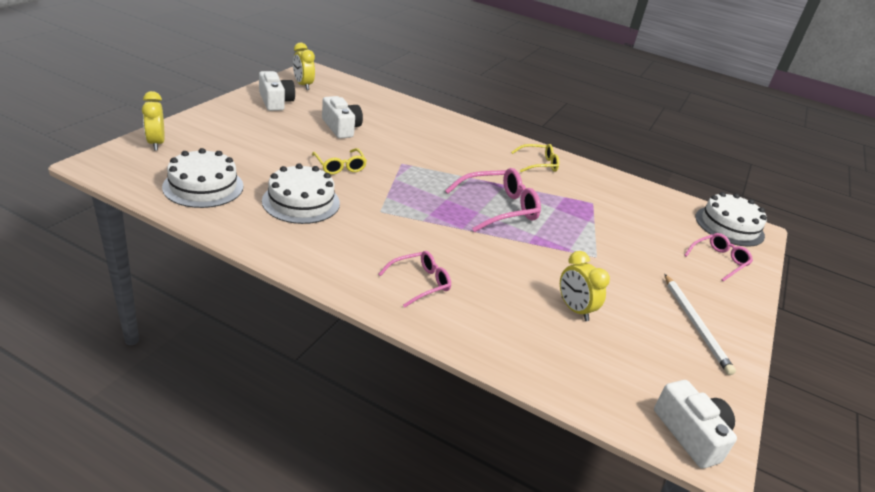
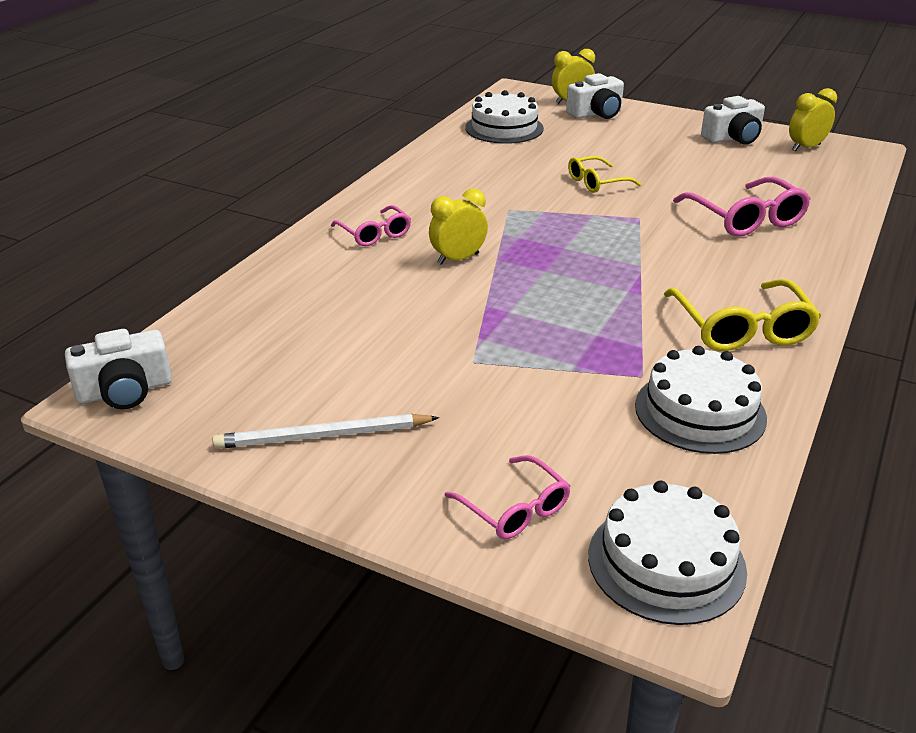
camera: 95 degrees right, 0 degrees up
white cake [262,164,340,224] -> white cake moved to [635,346,767,454]
white camera [322,96,363,139] -> white camera moved to [566,73,624,119]
pink glasses [445,168,541,232] -> pink glasses moved to [673,177,810,237]
yellow glasses [511,144,559,172] -> yellow glasses [664,279,821,351], size x1.62
yellow clock [560,251,610,321] -> yellow clock moved to [429,188,488,265]

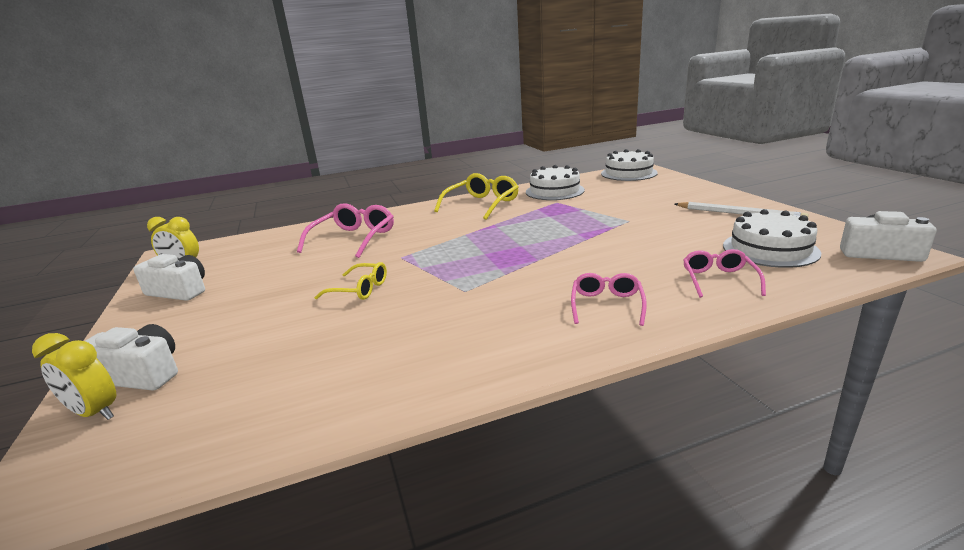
camera: 135 degrees left, 10 degrees down
yellow clock [429,188,488,265] -> none
pink glasses [444,455,570,539] -> pink glasses moved to [683,249,766,298]
white cake [465,90,544,144] -> white cake moved to [723,209,821,268]

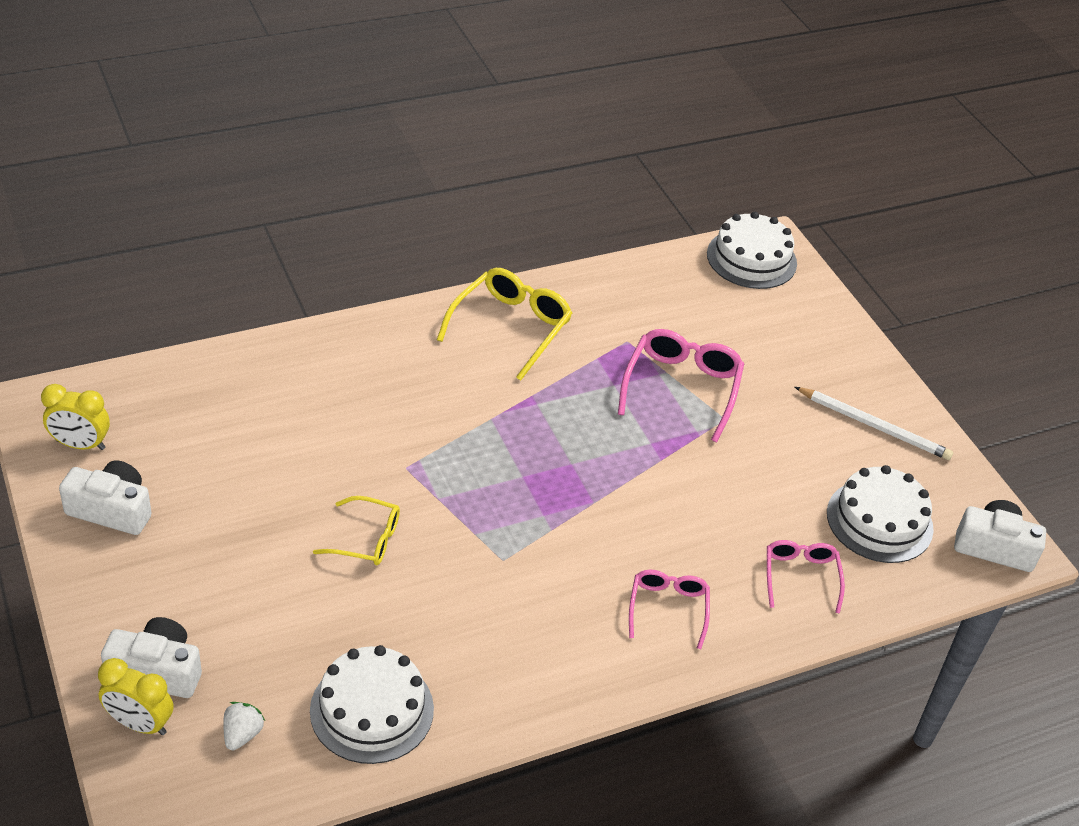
camera: 10 degrees left, 20 degrees up
pink glasses [297,203,394,258] -> pink glasses moved to [618,329,744,442]
white cake [526,165,585,200] -> white cake moved to [310,645,434,764]
none -> white strawberry [223,702,265,750]

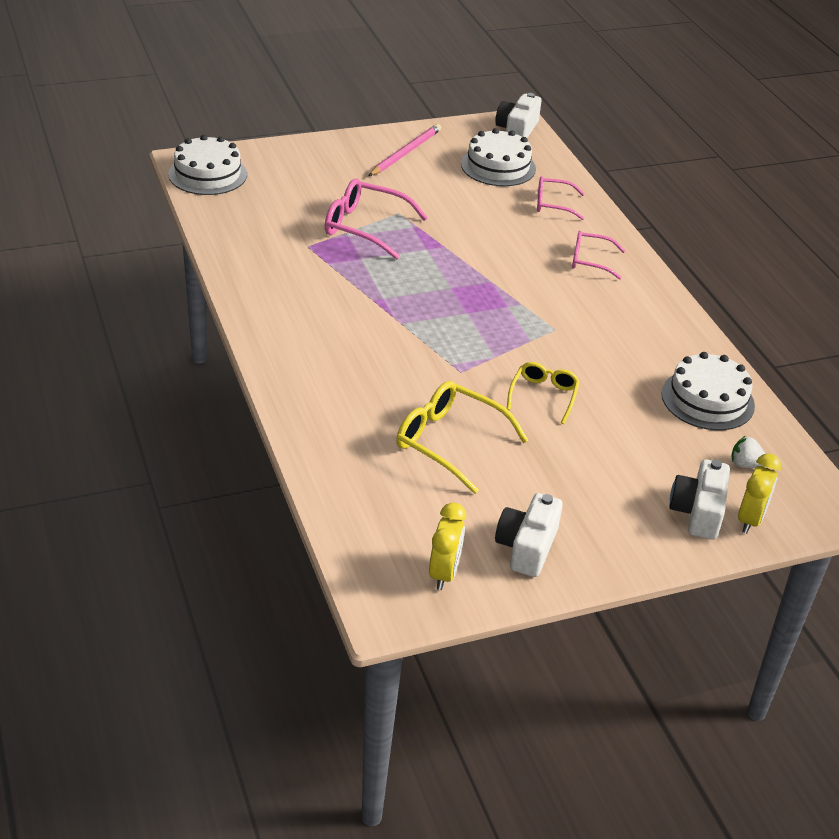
camera: 85 degrees left, 5 degrees down
yellow glasses [437,268,573,381] -> yellow glasses moved to [396,381,528,494]
white pencil [795,387,953,460] -> pink pencil [369,124,441,176]

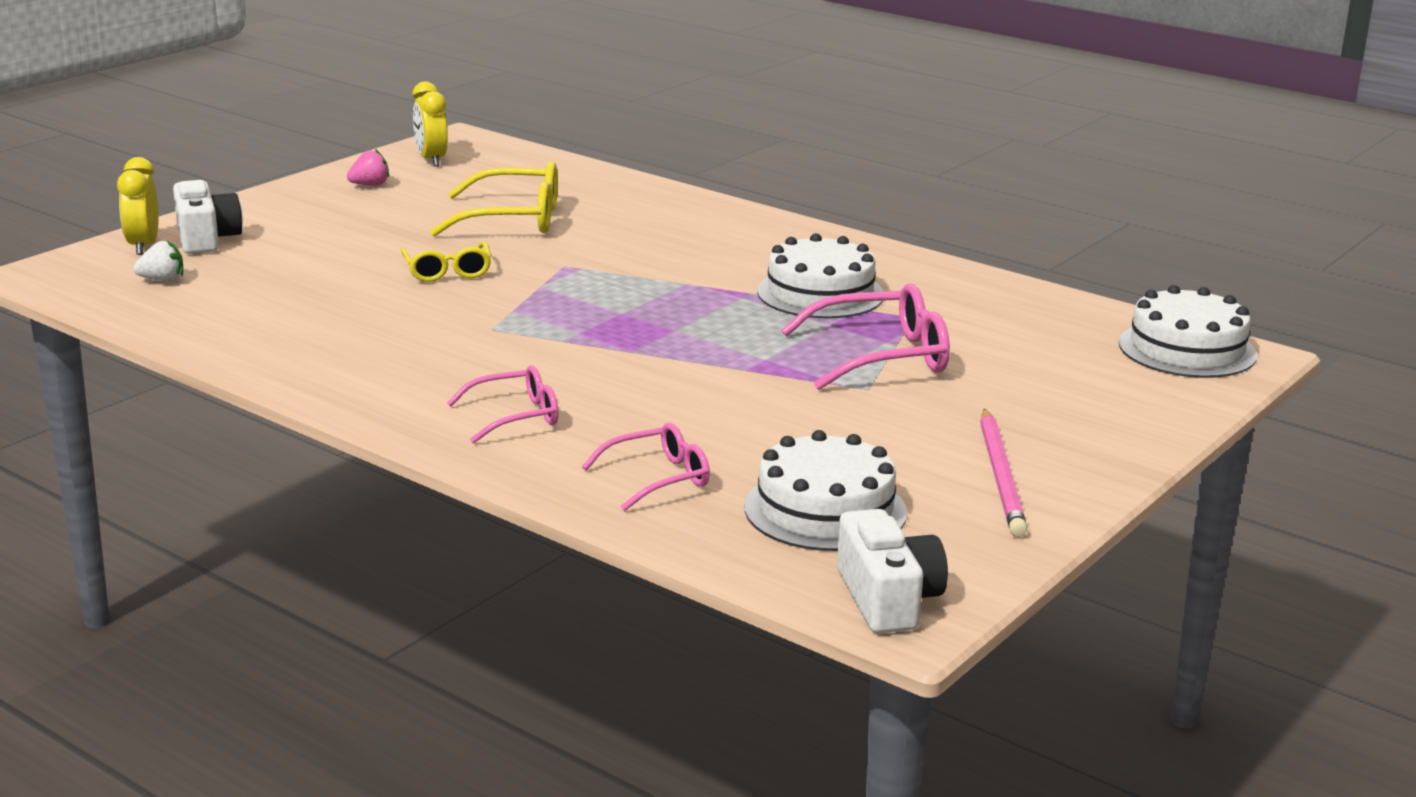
camera: 150 degrees right, 15 degrees down
white camera [495,493,563,577] -> pink strawberry [347,149,389,185]
white cake [662,352,755,430] -> white cake moved to [757,233,884,318]

